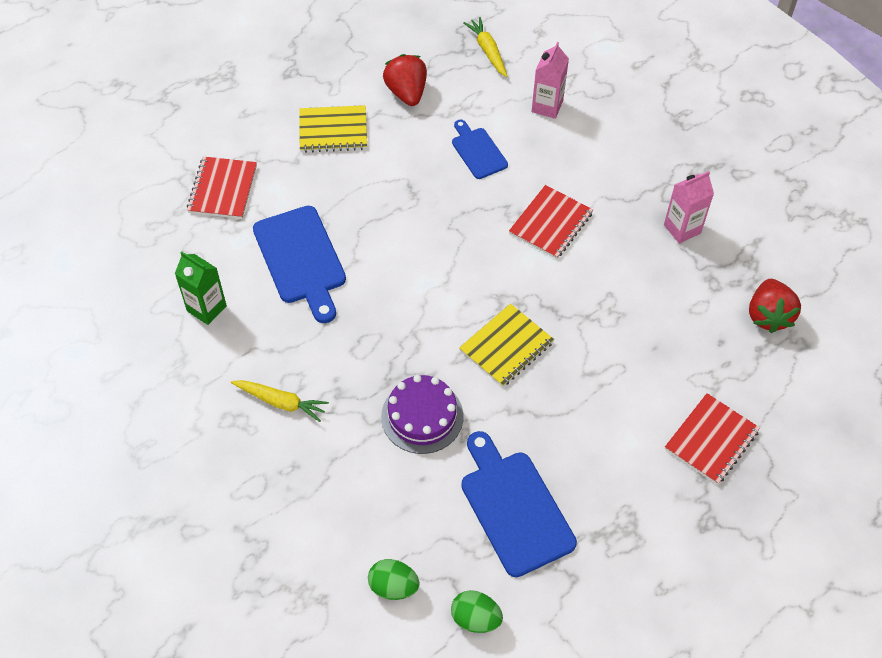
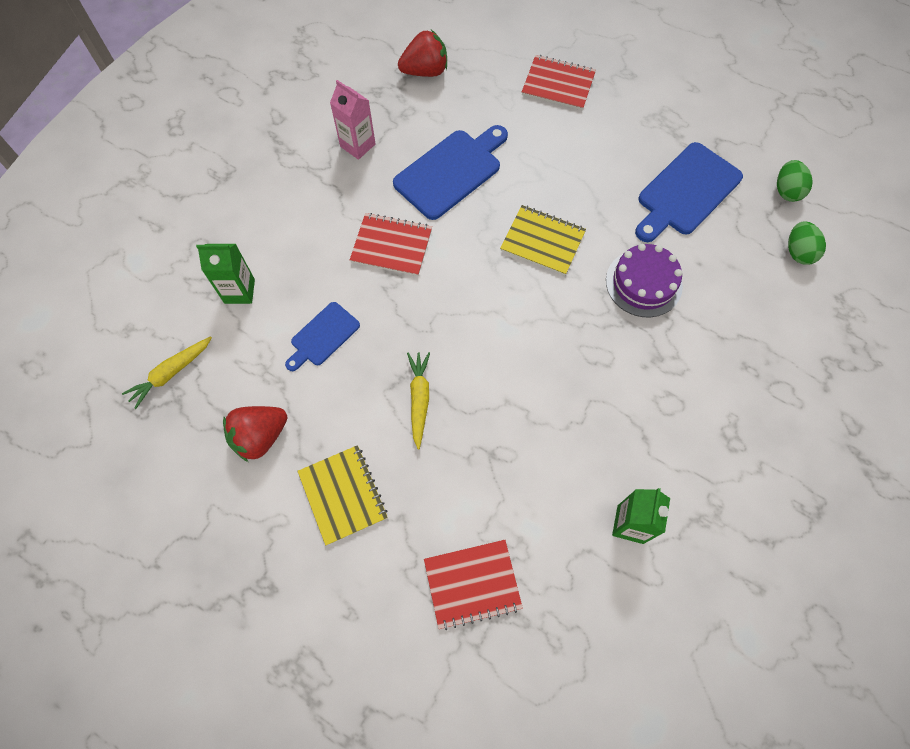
camera: 110 degrees left, 10 degrees up
yellow carrot [231,380,329,422] -> yellow carrot moved to [407,352,430,449]
blue cutting board [253,206,346,323] -> blue cutting board moved to [393,125,508,220]
pink carton [531,42,569,119] -> green carton [196,244,255,304]

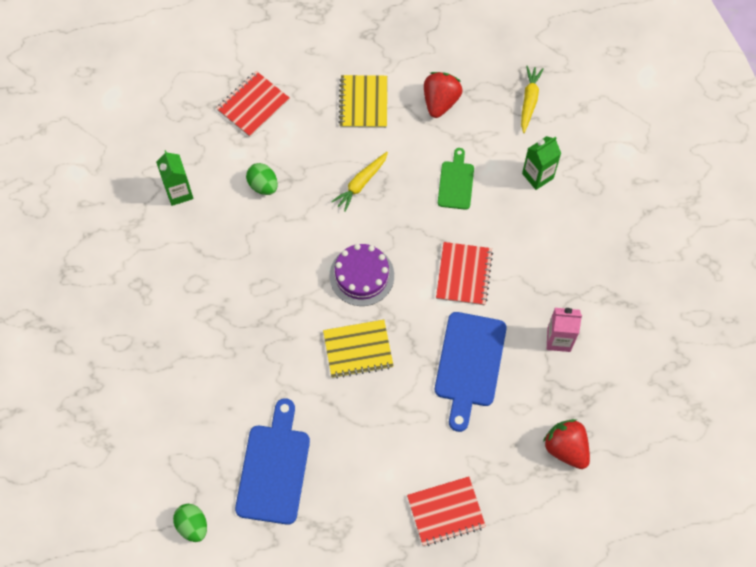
camera: 145 degrees right, 0 degrees up
blue cutting board [285,302,360,371] -> green cutting board [438,148,474,210]
yellow notebook [297,445,388,546] -> yellow notebook turned 60 degrees clockwise [338,75,387,128]
red notebook [350,213,432,276] -> red notebook turned 60 degrees counterclockwise [436,242,493,305]
red strawberry [398,30,447,77] -> red strawberry turned 105 degrees clockwise [543,419,590,469]
yellow carrot [407,352,430,449] -> yellow carrot turned 75 degrees clockwise [331,152,388,212]
purple cake [606,243,683,317] -> purple cake moved to [330,244,394,306]
green egg [788,221,826,265] -> green egg moved to [246,163,278,195]

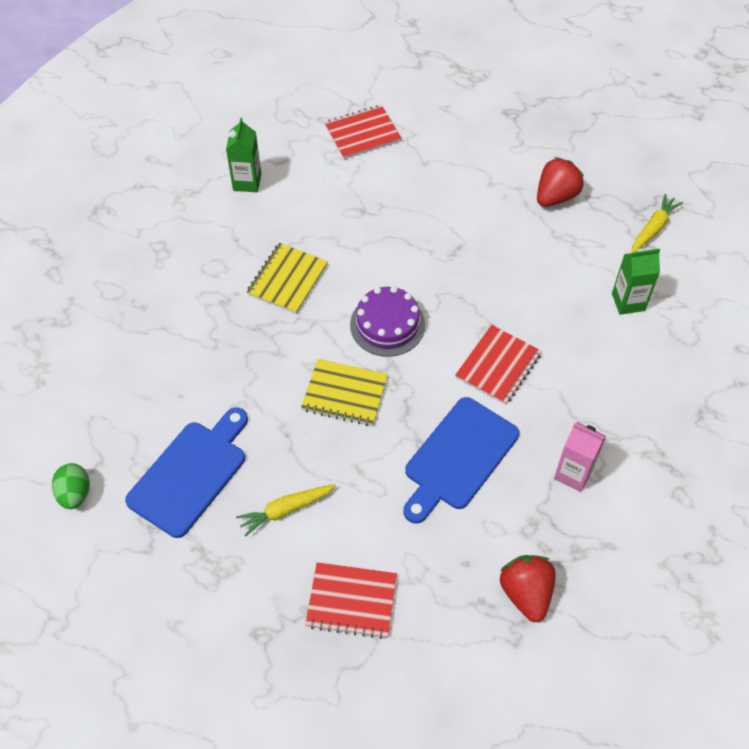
camera: 25 degrees right, 10 degrees down
green egg [246,163,278,195] -> none
yellow carrot [331,152,388,212] -> yellow carrot moved to [236,484,336,537]
yellow notebook [338,75,387,128] -> yellow notebook moved to [247,243,328,314]
green cutting board [438,148,474,210] -> none

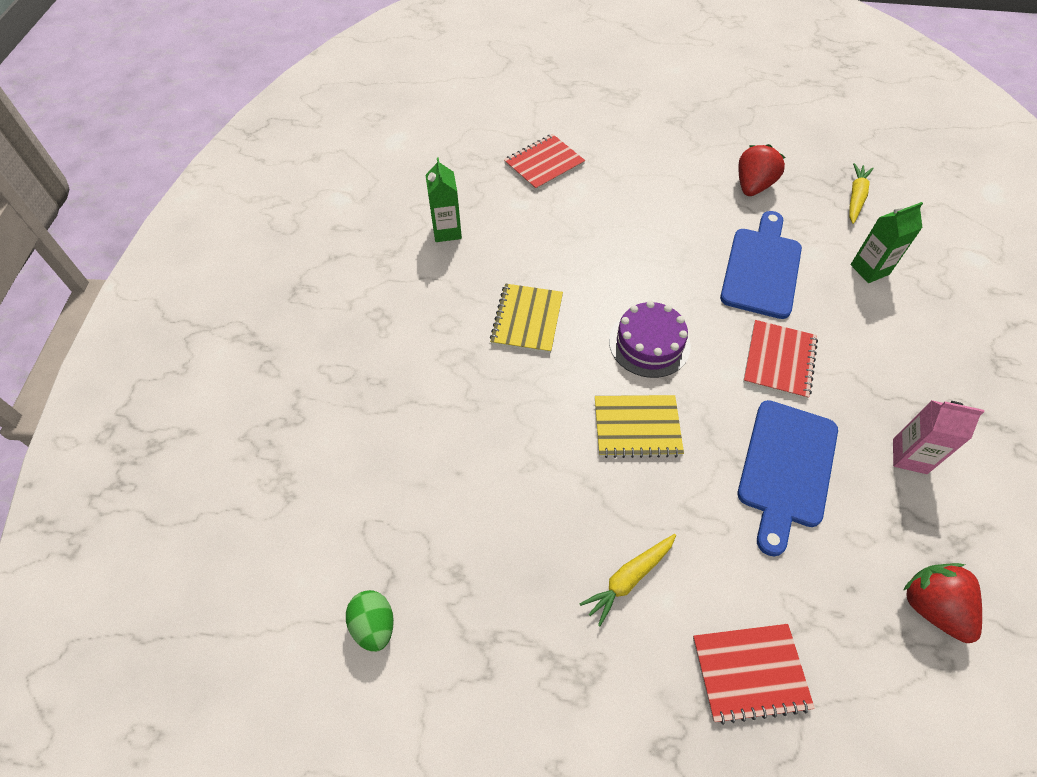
camera: 15 degrees left, 0 degrees up
blue cutting board [125,408,248,538] -> blue cutting board moved to [720,211,802,319]

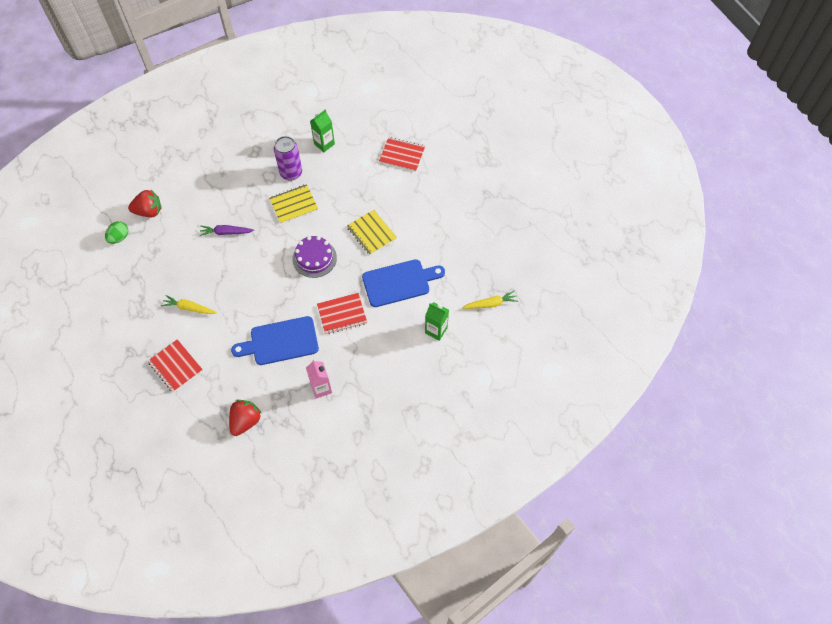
camera: 55 degrees right, 5 degrees up
yellow notebook [595,395,684,458] -> yellow notebook moved to [347,210,397,255]
red strawberry [738,144,785,196] -> red strawberry moved to [128,190,162,217]
none -> purple carrot [199,225,254,236]
none -> purple can [274,136,302,181]

